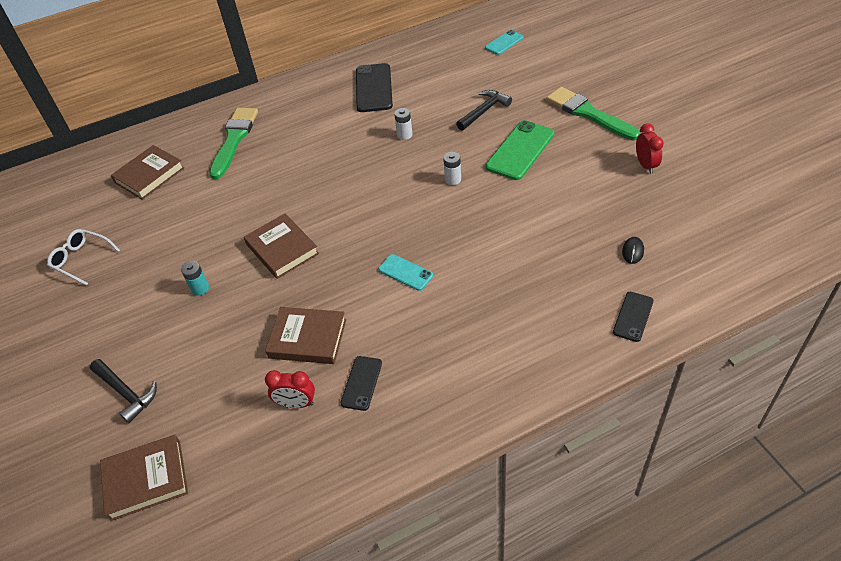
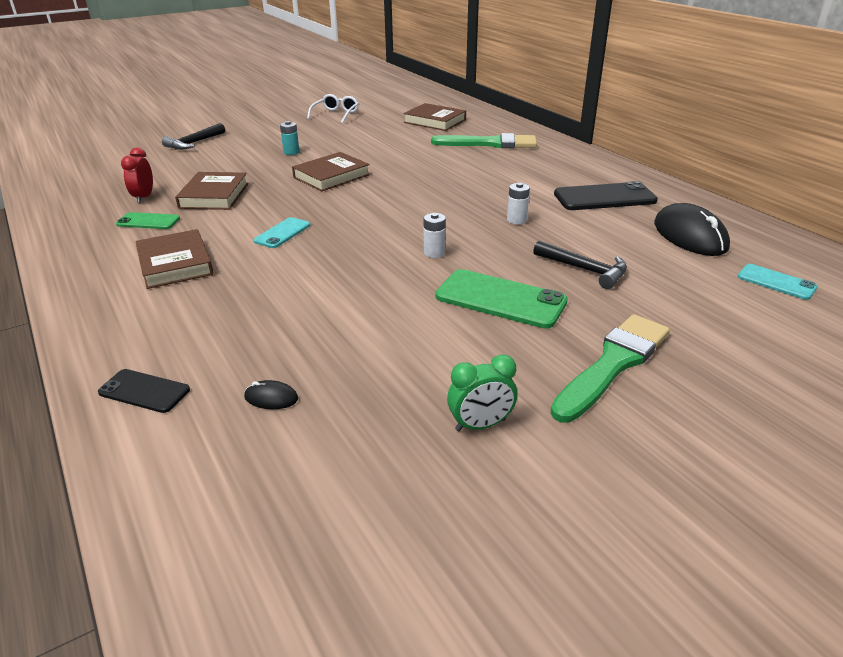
camera: 80 degrees right, 15 degrees down
brown book [100,435,188,521] -> brown book moved to [135,229,213,289]
black phone [341,356,382,411] -> green phone [116,212,180,229]
red clock [636,123,664,174] -> green clock [447,354,517,431]
none -> black mouse [654,203,730,256]

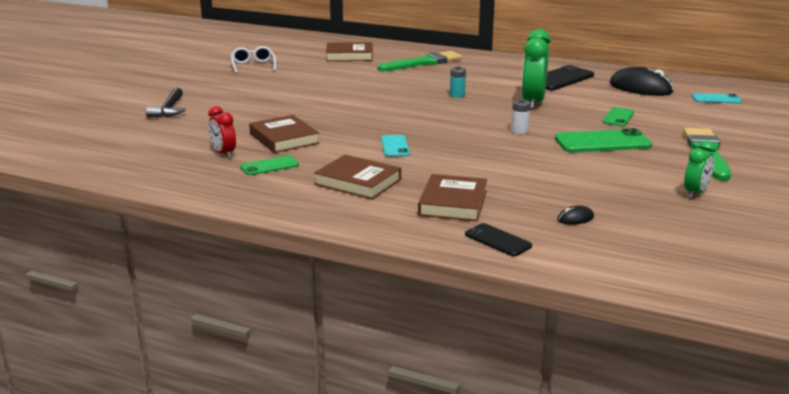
camera: 35 degrees left, 10 degrees down
black phone [98,369,190,413] -> black phone turned 60 degrees clockwise [465,223,532,256]
turquoise battery [280,121,300,155] -> turquoise battery moved to [450,66,466,98]
brown book [292,152,370,192] -> brown book moved to [418,174,487,222]
white battery [507,182,530,224] -> green clock [522,29,551,109]
black hammer [533,240,627,289] -> green phone [602,107,634,126]

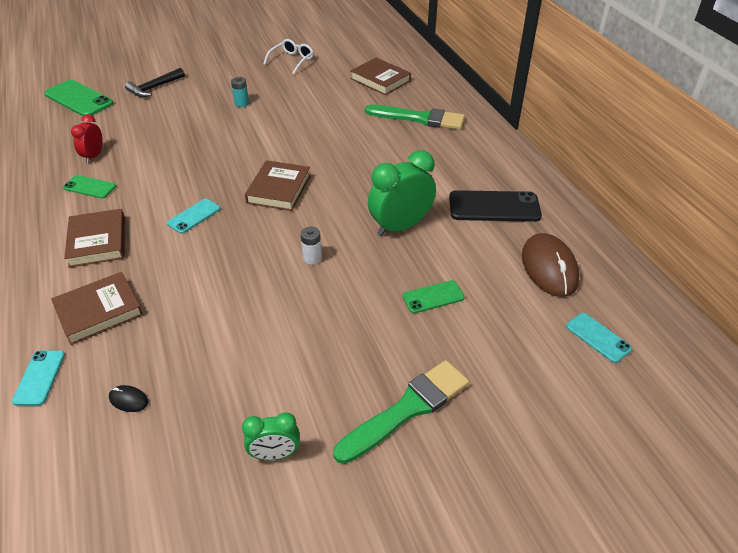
camera: 45 degrees right, 20 degrees up
brown book [249,115,320,153] -> brown book moved to [245,160,311,211]
turquoise battery [450,66,466,98] -> turquoise battery moved to [231,77,249,107]
black phone [465,223,532,256] -> turquoise phone [12,350,65,406]
green phone [555,128,652,152] -> green phone moved to [44,80,114,116]
black mouse [610,67,674,96] -> brown mouse [522,233,580,297]

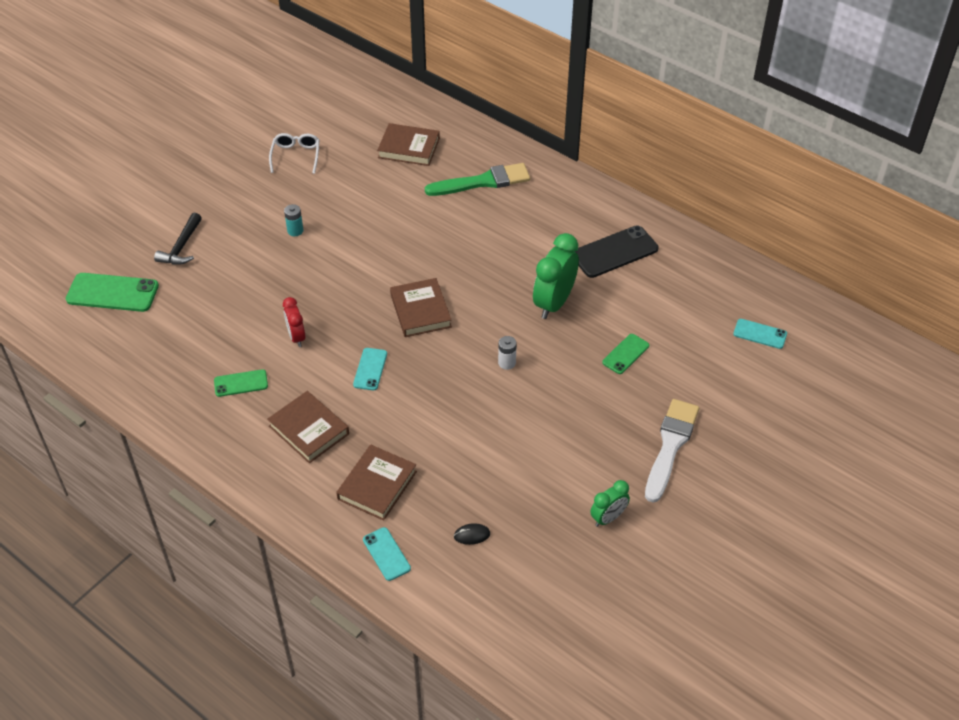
camera: 30 degrees left, 5 degrees up
red clock [71,114,103,163] -> red clock moved to [283,297,305,347]
green brush [333,360,469,464] -> white brush [645,399,699,503]
brown mouse [522,233,580,297] -> none

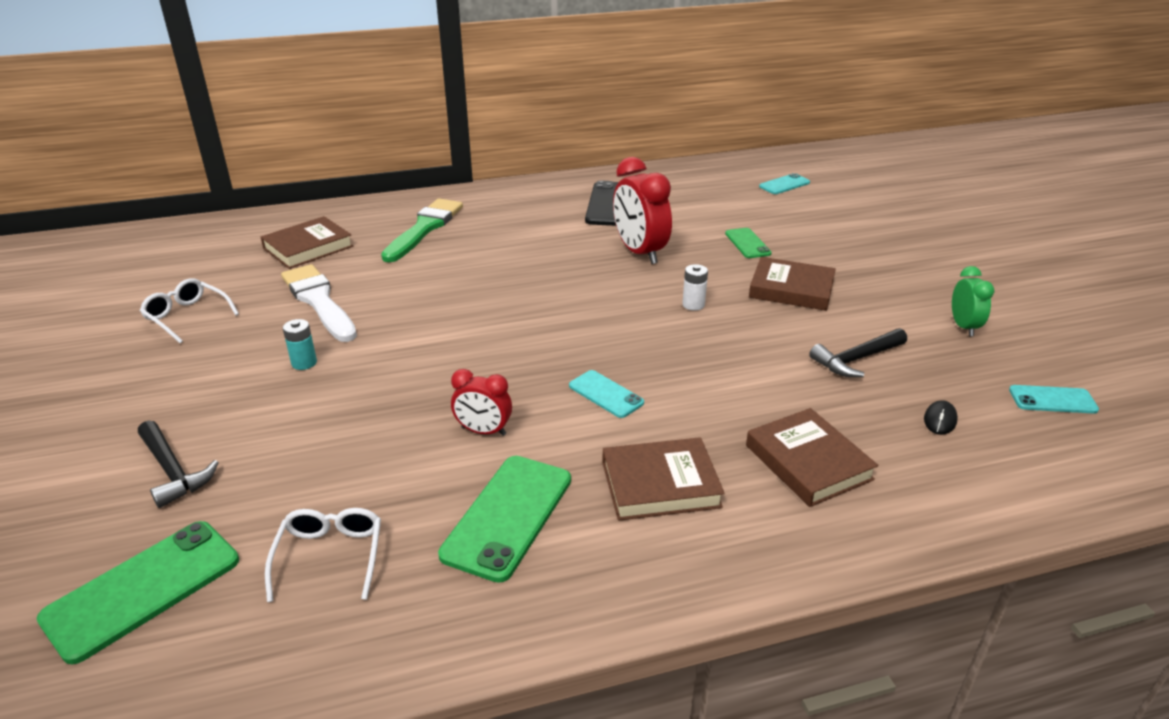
camera: 55 degrees left, 15 degrees down
green phone [214,369,268,397] -> green phone [438,456,571,583], size x1.75
turquoise phone [363,527,411,581] -> turquoise phone moved to [1009,385,1099,414]
brown book [390,278,452,337] -> brown book moved to [749,257,836,311]
green clock [533,233,579,319] -> red clock [613,157,672,264]
white brush [645,399,699,503] -> white brush moved to [281,264,357,342]
none -> white glasses [265,508,381,602]
none -> black hammer [809,328,907,377]

